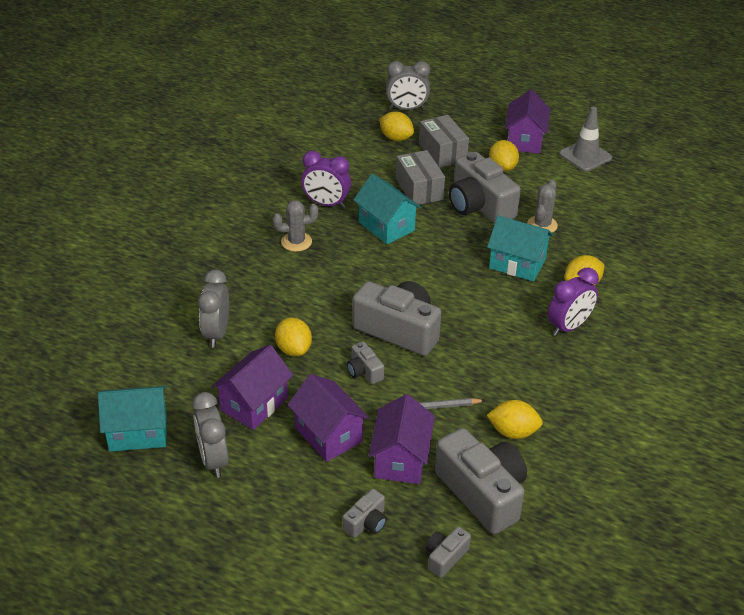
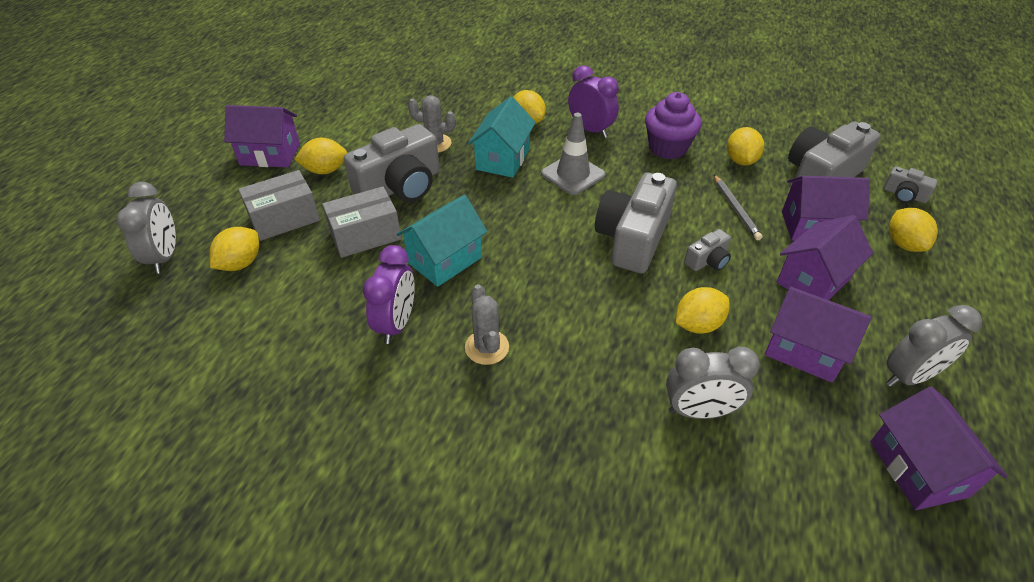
camera: 95 degrees left, 5 degrees up
turquoise house [98,386,167,452] -> purple house [870,386,1007,510]
grey camera [343,489,387,538] -> yellow lemon [889,208,938,252]
grey traffic cone [559,107,612,172] -> grey traffic cone moved to [541,113,605,195]
none -> purple cupcake [645,92,701,159]

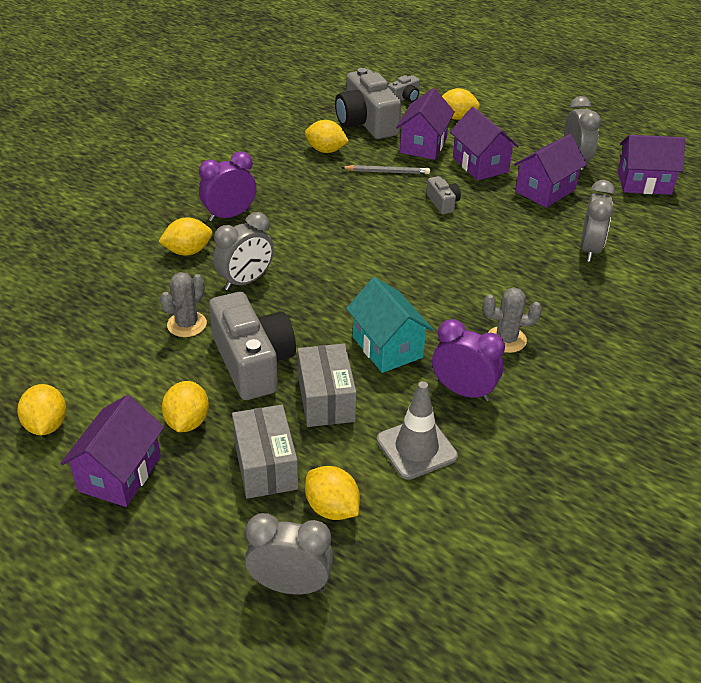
camera: 75 degrees left, 5 degrees down
turquoise house [468,97,536,178] -> grey clock [213,212,274,290]
grey traffic cone [541,113,605,195] -> grey traffic cone moved to [377,381,458,480]
grey camera [595,173,677,273] -> none
purple cupcake [645,92,701,159] -> none
yellow lemon [676,287,730,334] -> yellow lemon moved to [17,384,66,435]

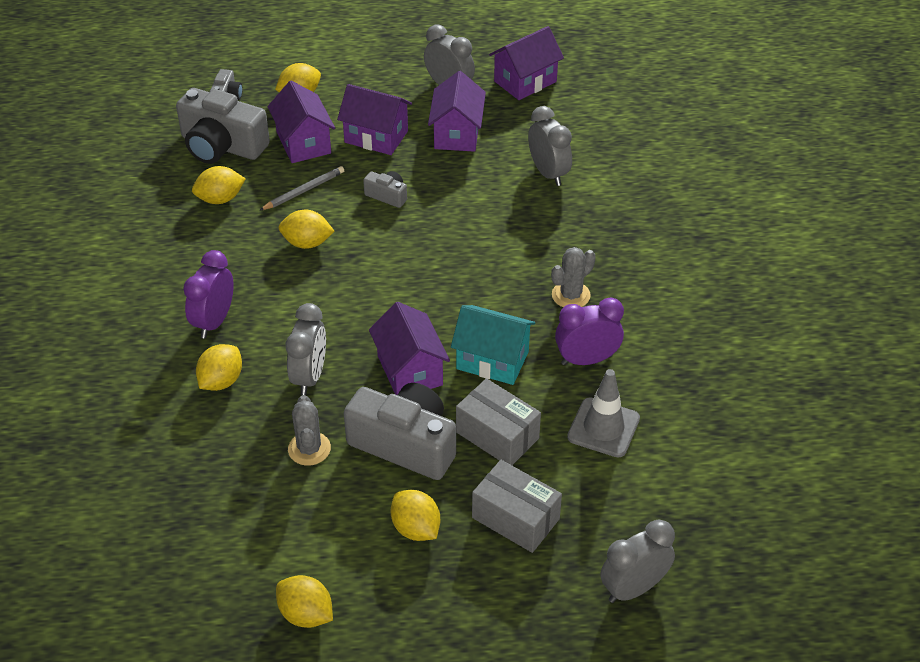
camera: 40 degrees left, 5 degrees up
purple house [61,395,164,507] -> purple house moved to [369,302,450,395]
yellow lemon [305,466,360,520] -> yellow lemon moved to [279,210,334,249]

